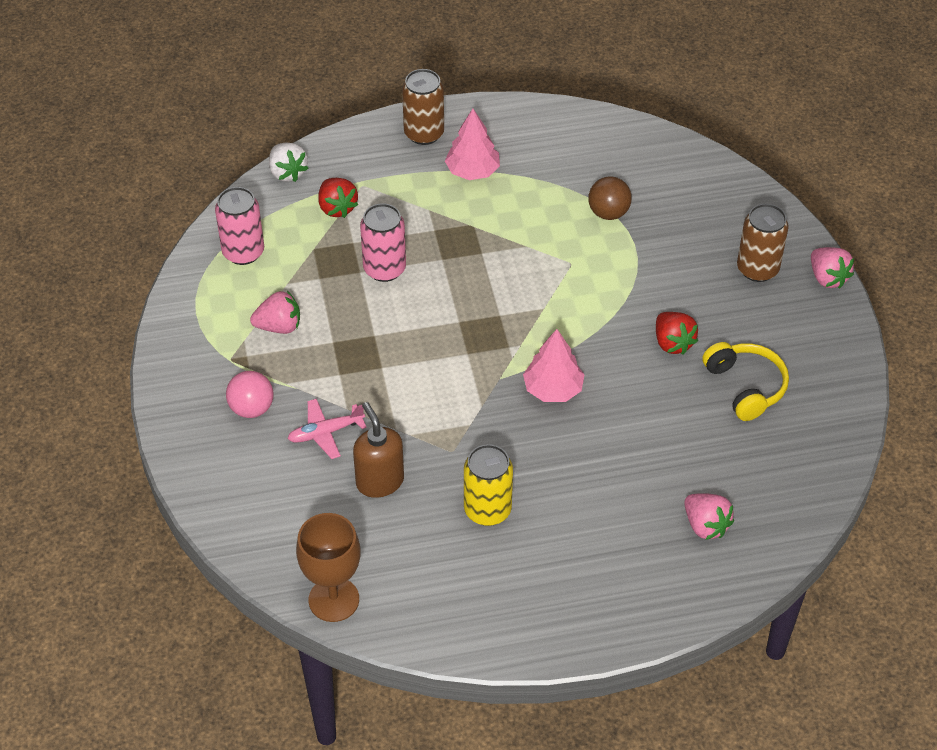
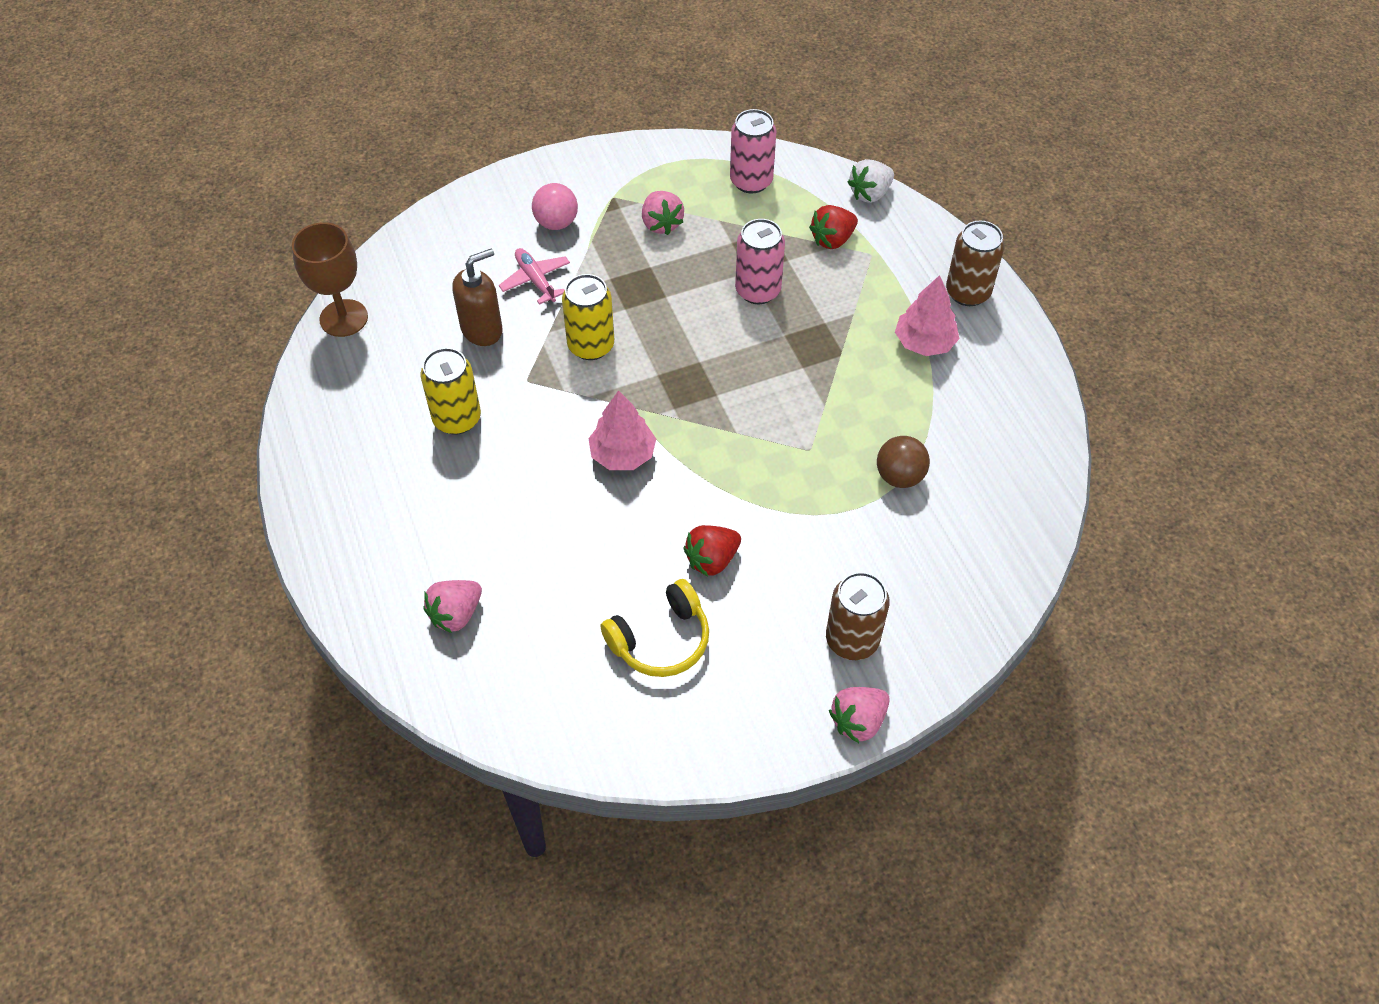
camera: 80 degrees right, 5 degrees up
none -> yellow can [562,274,614,360]

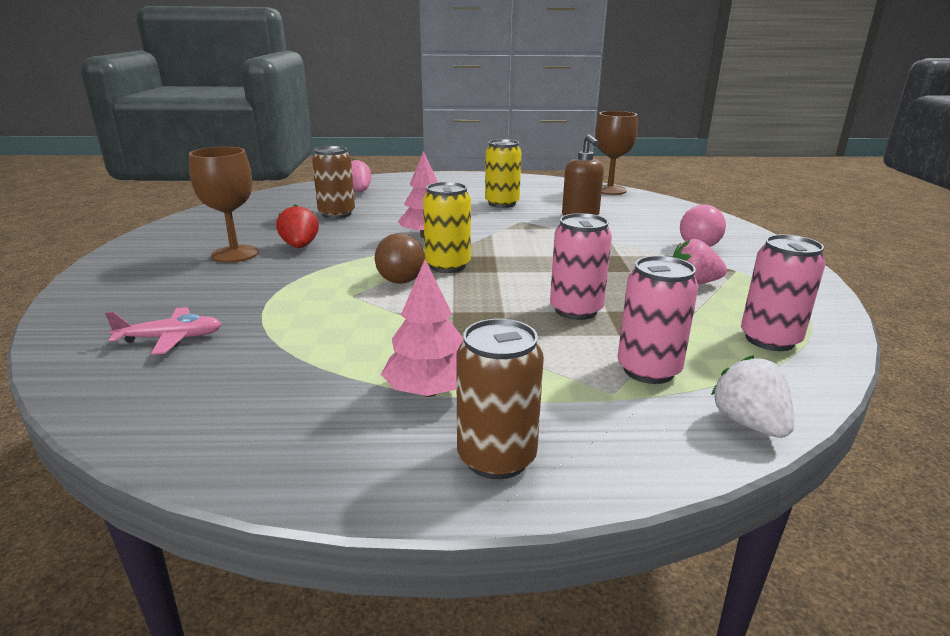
camera: 110 degrees right, 30 degrees down
pink plane [499,248,570,305] -> pink plane moved to [105,307,222,355]
yellow can [562,274,614,360] -> yellow can moved to [423,182,471,273]
yellow headphones [600,579,709,677] -> none
red strawberry [809,205,858,249] -> pink can [618,256,699,384]
brown can [826,572,890,660] -> brown can moved to [312,146,355,219]
pink strawberry [829,687,890,743] -> none
brown ball [877,436,930,488] -> brown ball moved to [375,233,425,284]
none -> brown goblet [189,147,259,263]

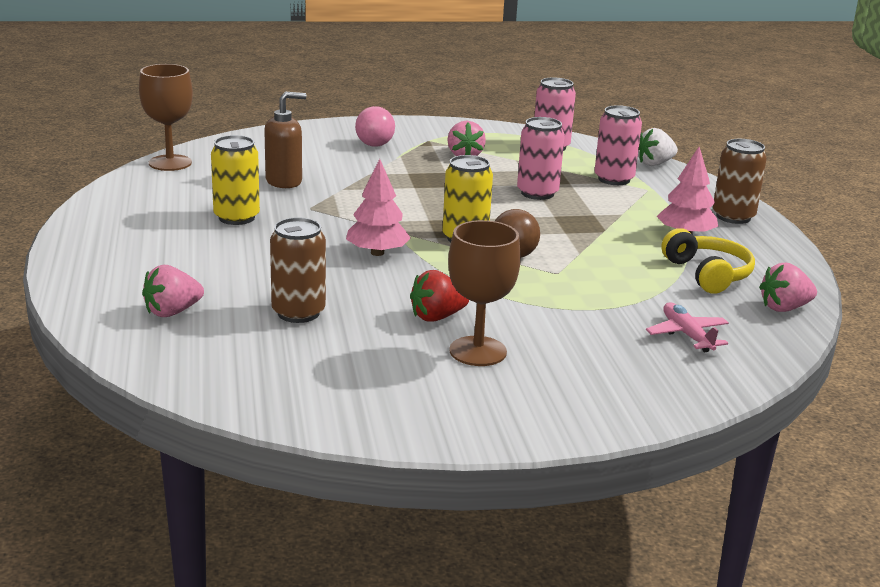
camera: 100 degrees left, 0 degrees up
none -> yellow headphones [661,228,755,294]
none -> pink strawberry [759,263,817,312]

